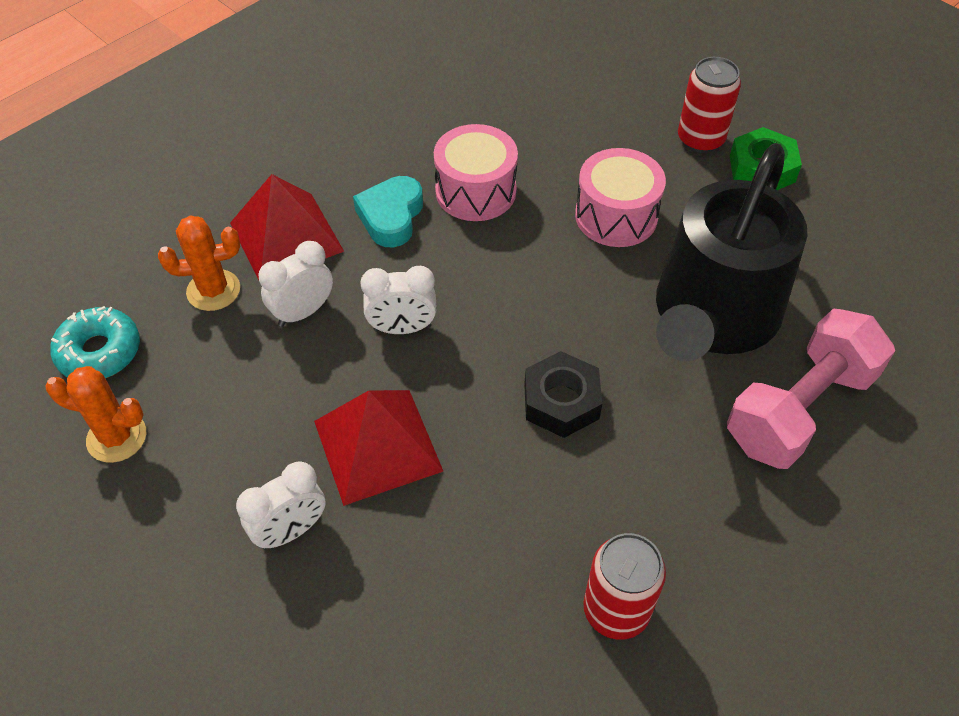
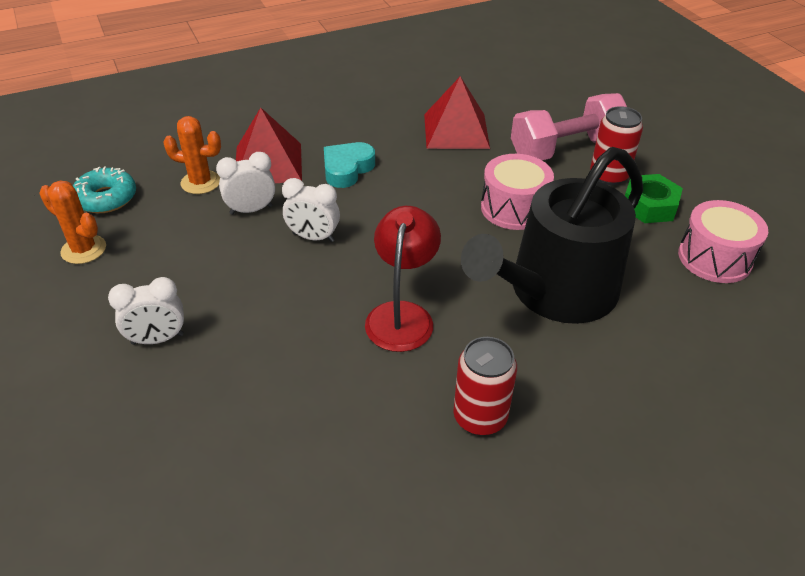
camera: 20 degrees right, 10 degrees down
red pyramid [314,390,443,506] -> red pyramid moved to [424,76,490,149]
pink drum [434,124,518,221] -> pink drum moved to [678,200,768,283]
black nut [524,351,602,438] -> red lamp [365,206,441,352]
red can [583,533,666,640] -> red can moved to [453,337,517,435]
pink dumbbell [727,309,895,469] -> pink dumbbell moved to [511,93,627,160]

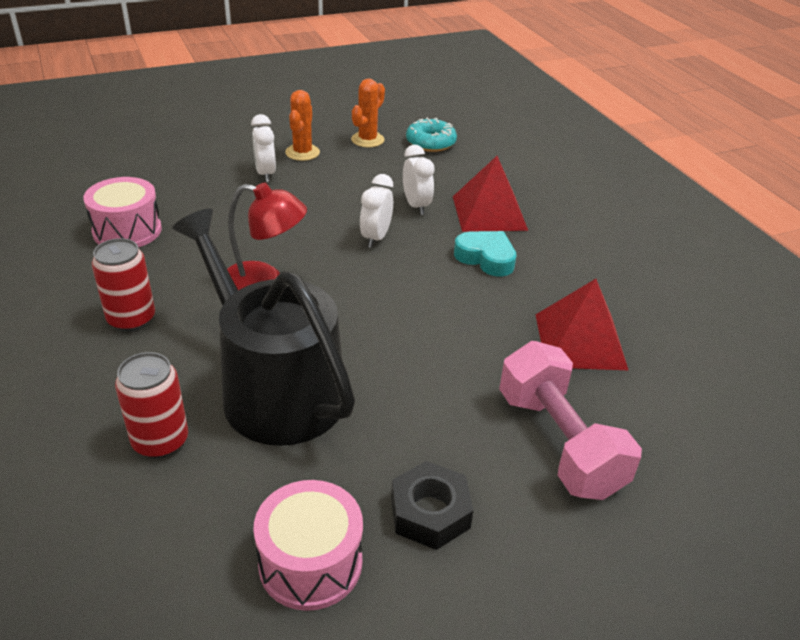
camera: 90 degrees right, 5 degrees down
orange cactus [163,116,221,194] -> orange cactus moved to [285,90,320,161]
pink drum [481,154,554,230] -> pink drum moved to [83,177,162,247]
red can [590,106,643,185] -> red can moved to [115,352,188,458]
green nut [625,174,683,223] -> black nut [391,461,473,550]

